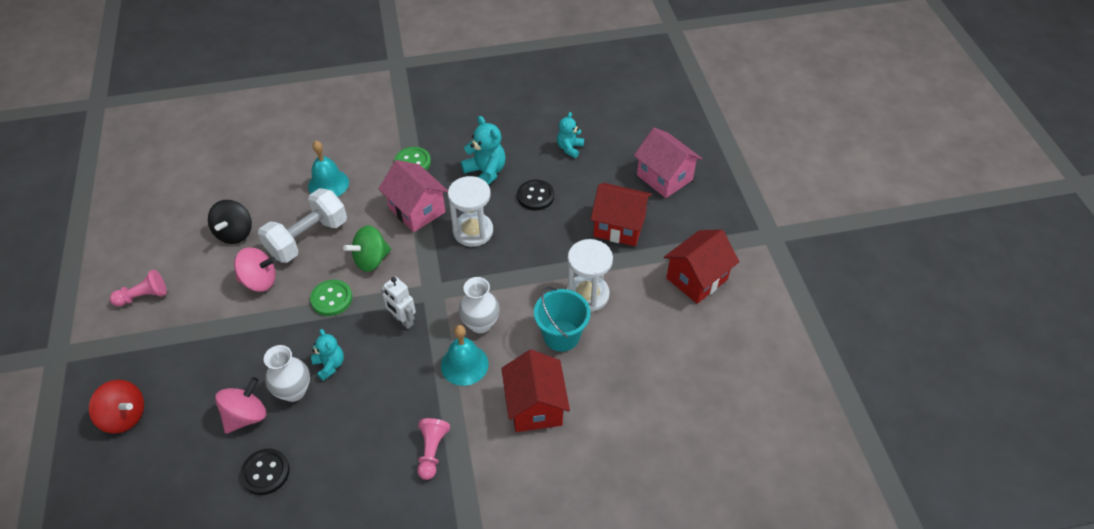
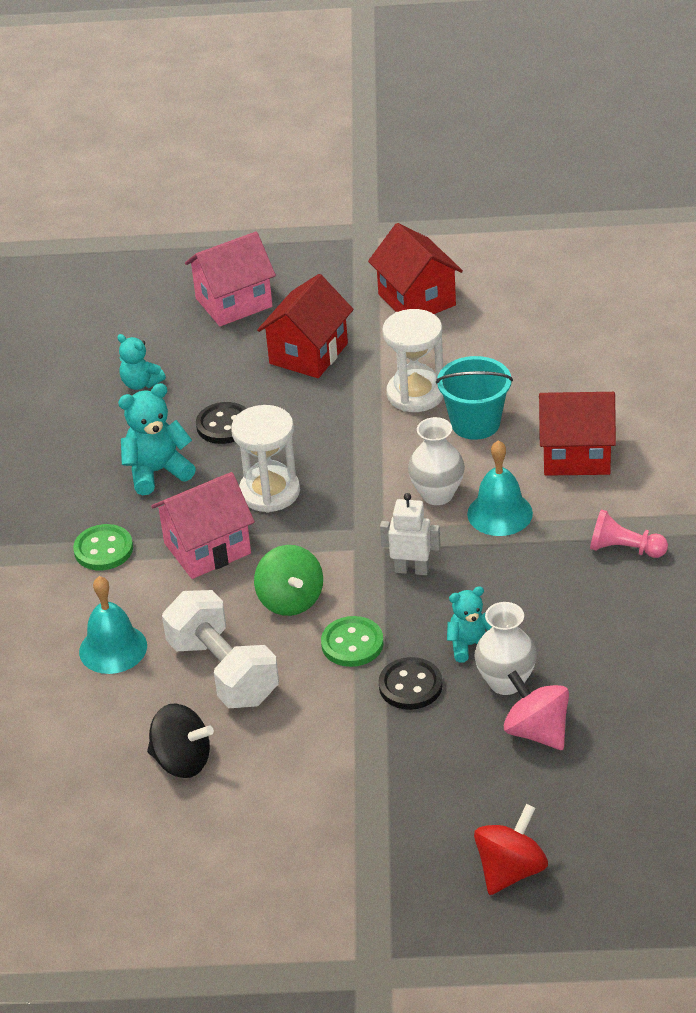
camera: 75 degrees left, 10 degrees down
pink pawn [110,269,167,307] -> none
pink spinning top [234,247,276,292] -> none
black button [240,448,290,495] -> black button moved to [379,657,442,710]
white robot [381,276,416,329] -> white robot turned 135 degrees counterclockwise [380,493,440,575]

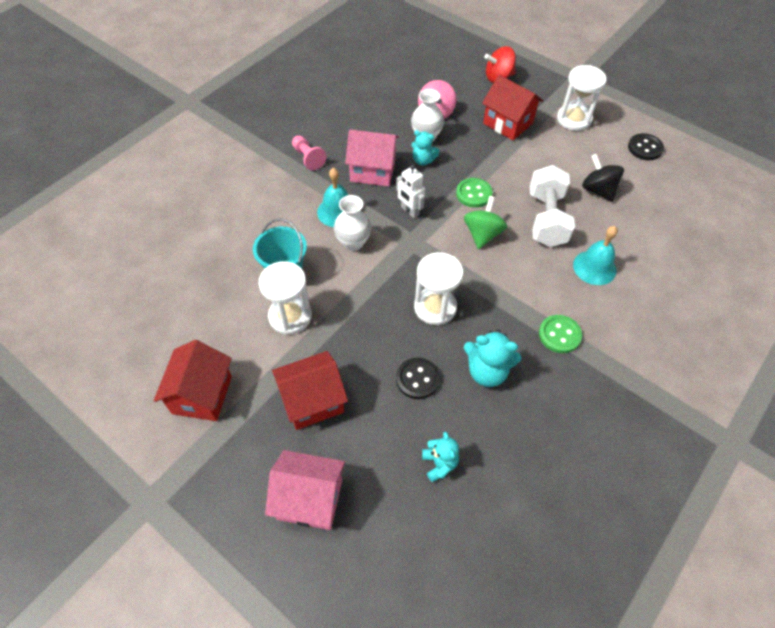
camera: 145 degrees left, 15 degrees up
pink house [151,472,255,579] -> pink house moved to [345,129,399,186]
black button [379,657,442,710] -> black button moved to [628,133,664,160]
red house [539,392,616,476] -> red house moved to [482,75,543,140]
none -> white hourglass [557,65,606,131]

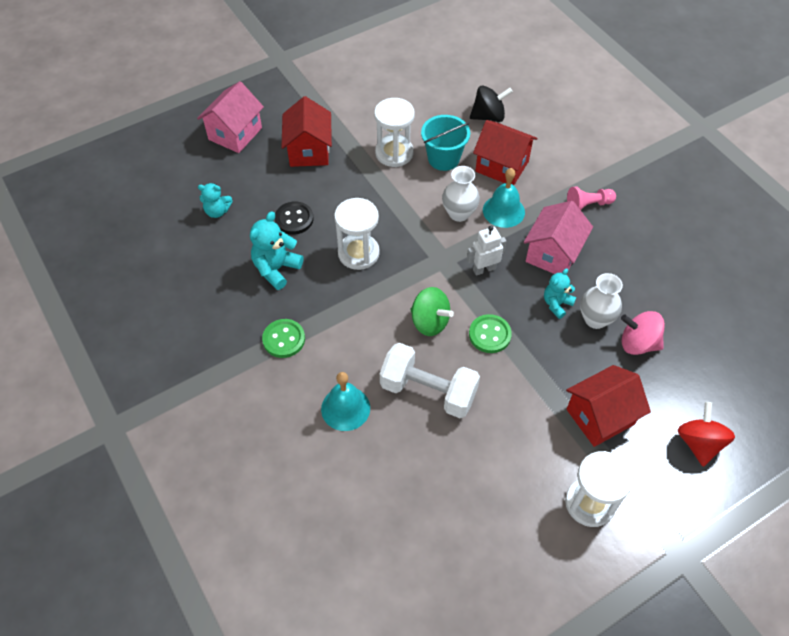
camera: 110 degrees right, 0 degrees up
red house [154,340,232,421] -> red house moved to [473,120,538,185]
black spinning top [582,154,624,202] -> black spinning top moved to [470,85,513,122]
black button [628,133,664,160] -> none

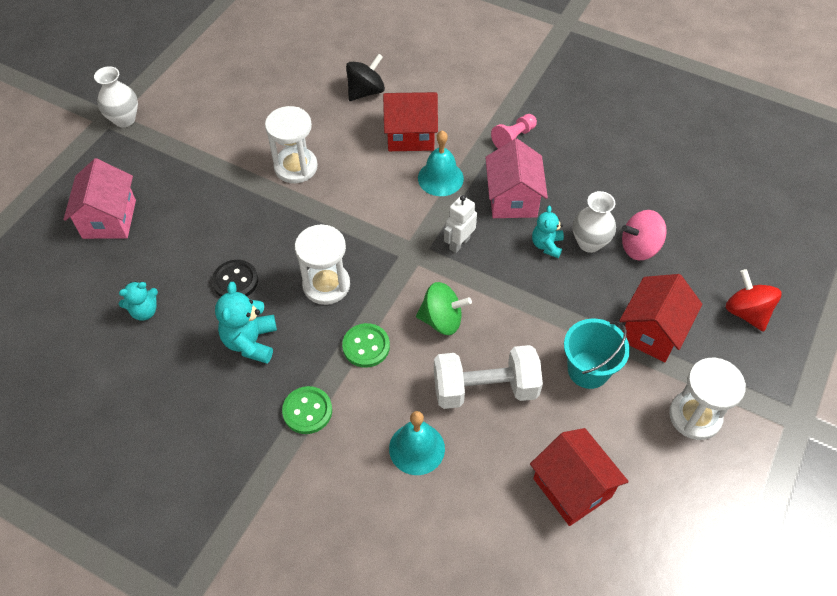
camera: 30 degrees left, 0 degrees up
red house [282,96,332,167] -> red house moved to [530,428,629,526]
turquoise bucket [421,115,470,171] -> turquoise bucket moved to [564,319,630,389]
white vase [442,166,480,222] -> white vase moved to [94,66,138,127]
green button [469,314,512,353] -> green button moved to [342,323,390,368]

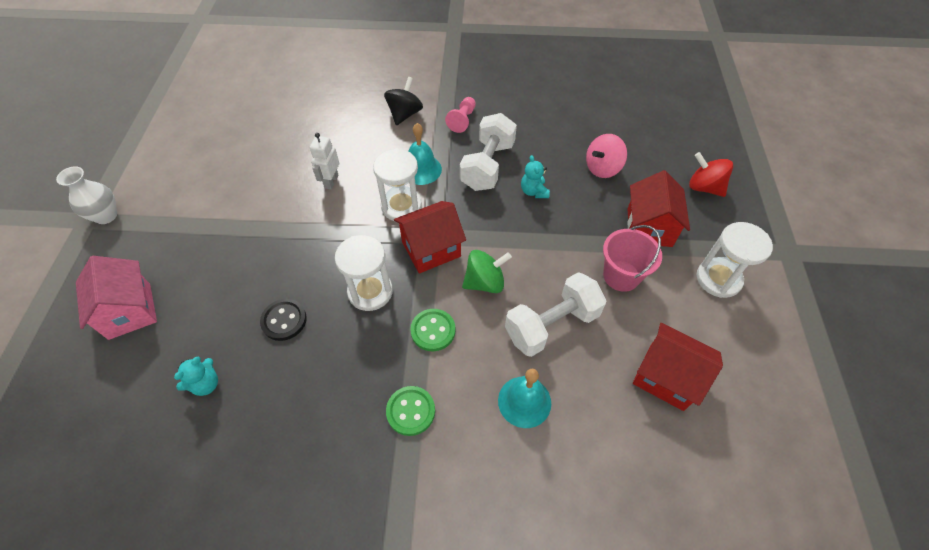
camera: 25 degrees left, 0 degrees up
turquoise teddy bear [215,282,277,363] -> none
white hourglass [265,106,318,183] -> white hourglass moved to [373,148,422,221]
black spinning top [346,53,385,101] -> black spinning top moved to [384,77,423,125]
red house [383,92,438,151] -> red house moved to [394,201,466,273]
white robot [444,195,477,253] -> white robot moved to [310,133,339,189]
pink house [485,138,548,218] -> white dumbbell [460,113,517,191]
turquoise bucket [564,319,630,389] -> pink bucket [603,225,662,292]
white vase [573,191,616,253] -> none

